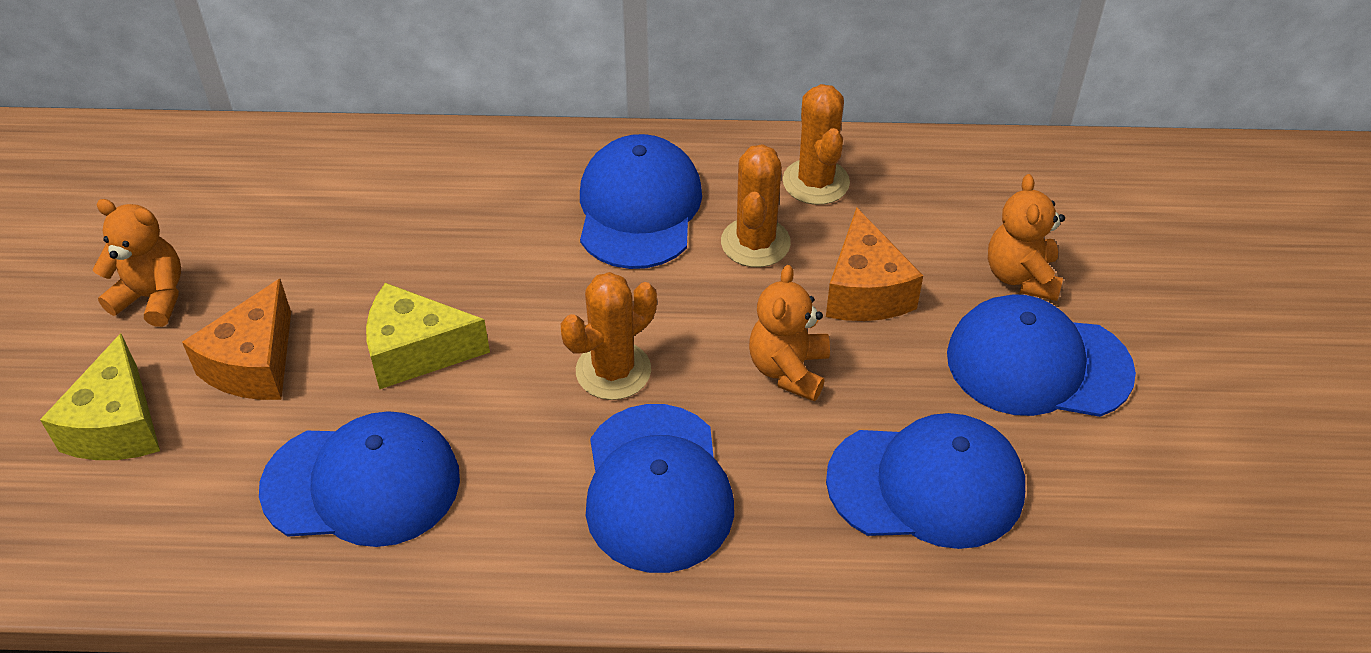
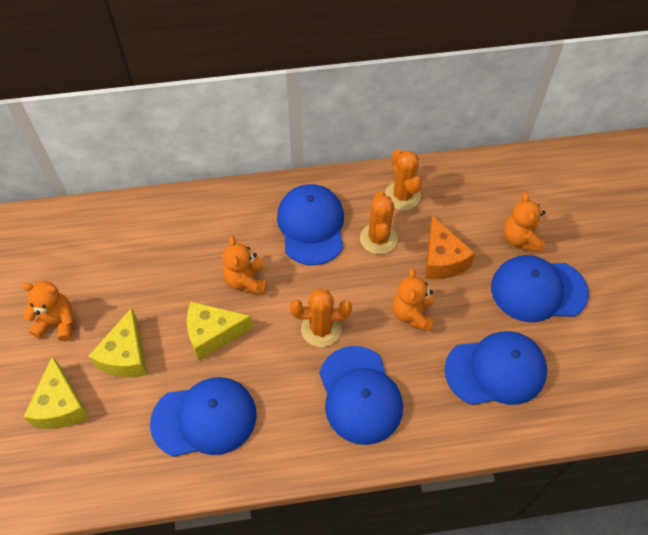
camera: 10 degrees left, 10 degrees up
orange cheese [182,279,291,400] -> yellow cheese [88,308,147,377]
orange cactus [561,272,657,400] -> orange cactus turned 45 degrees clockwise [290,288,352,347]
none -> orange teddy bear [222,236,266,294]

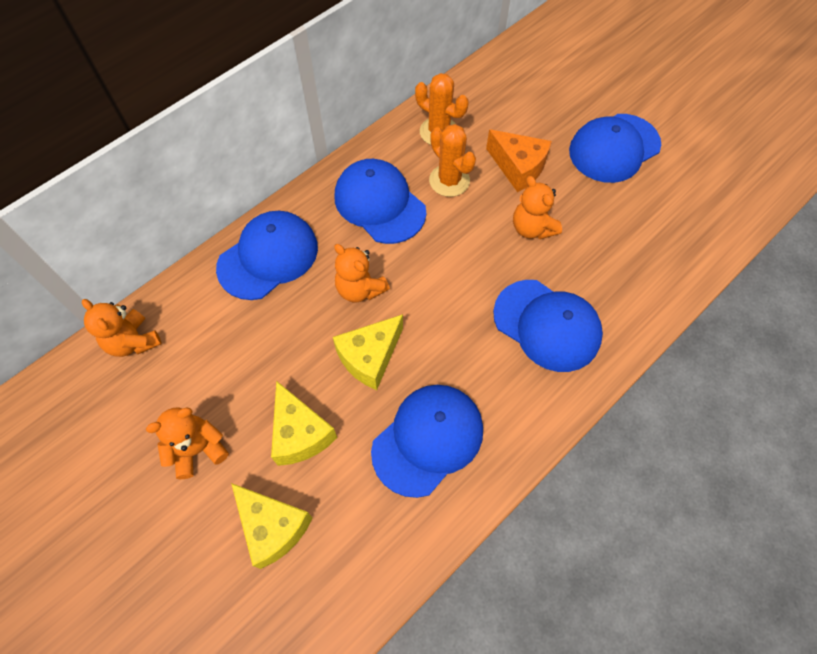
camera: 35 degrees left, 5 degrees up
orange cactus [290,288,352,347] -> none
blue cap [444,331,547,405] -> blue cap moved to [216,211,318,300]
orange teddy bear [503,192,545,252] -> orange teddy bear moved to [82,299,162,357]

